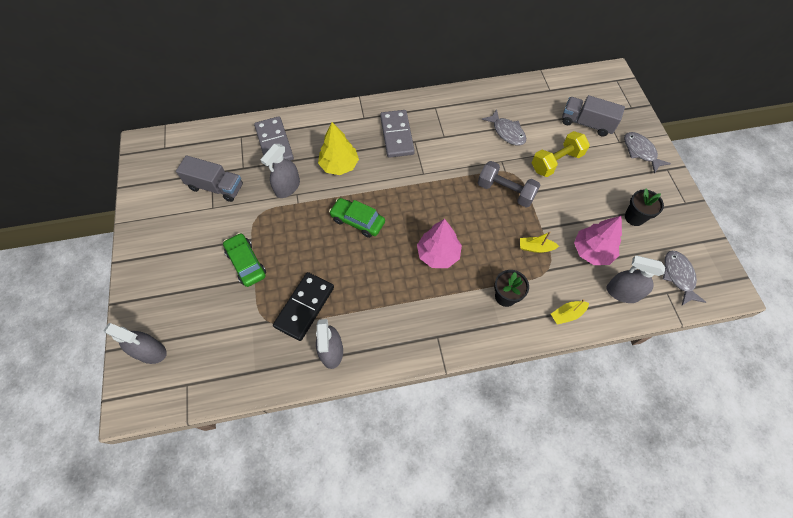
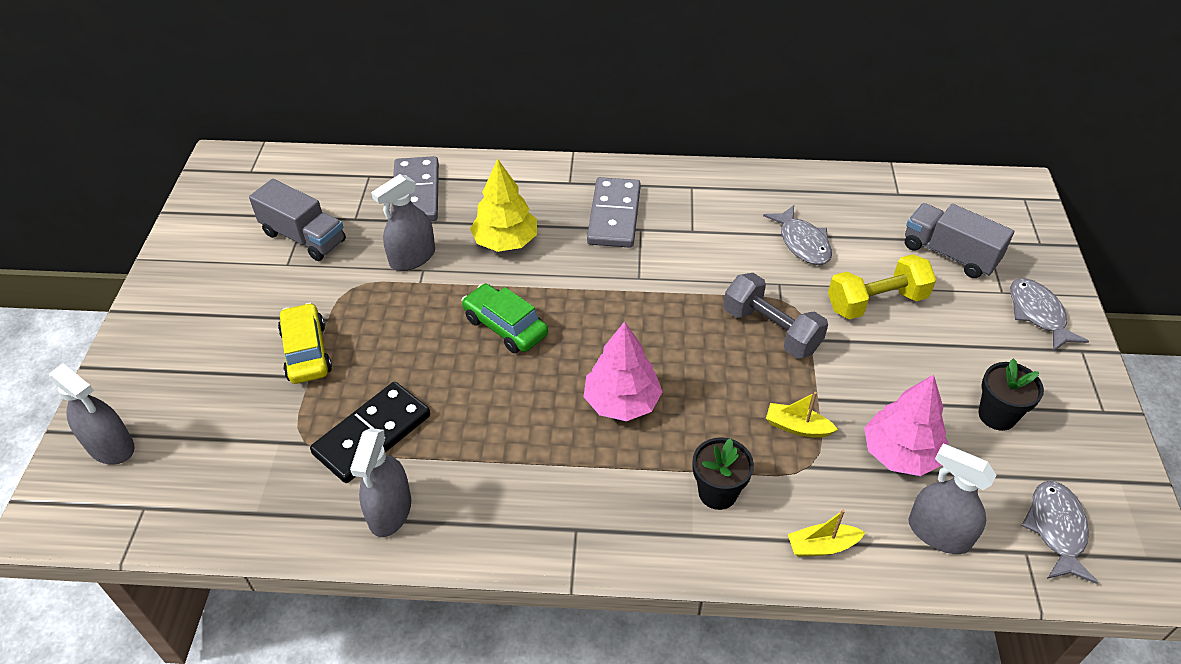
camera: 15 degrees right, 15 degrees down
green car [223,233,266,287] -> yellow car [278,303,332,384]

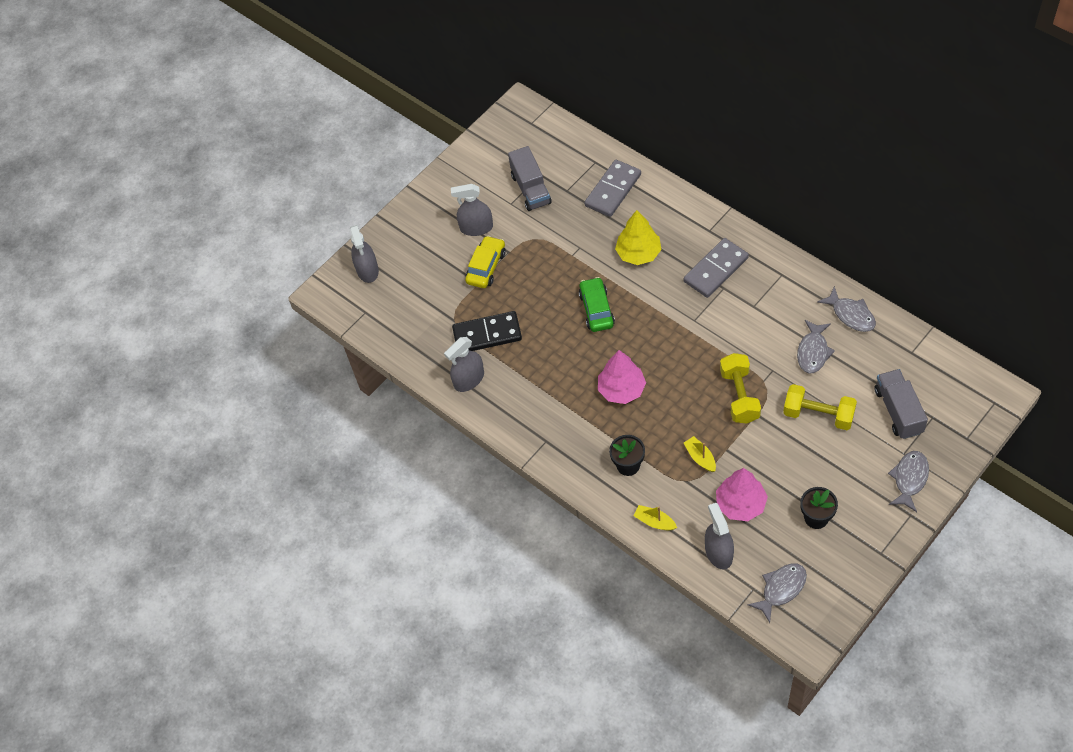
camera: 45 degrees right, 10 degrees up
grey spray bottle [371,174,435,271] -> grey spray bottle moved to [451,184,493,236]
grey dumbbell [724,273,828,359] -> yellow dumbbell [720,353,761,424]
none -> grey fish [817,286,876,332]

